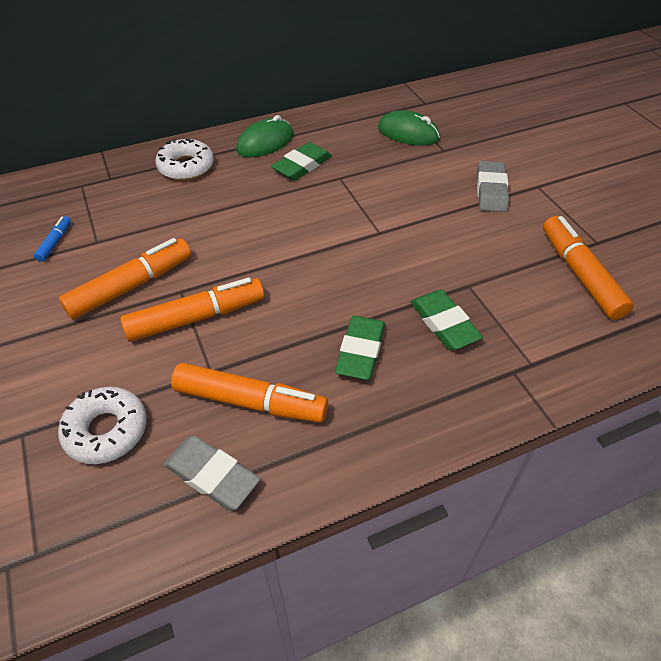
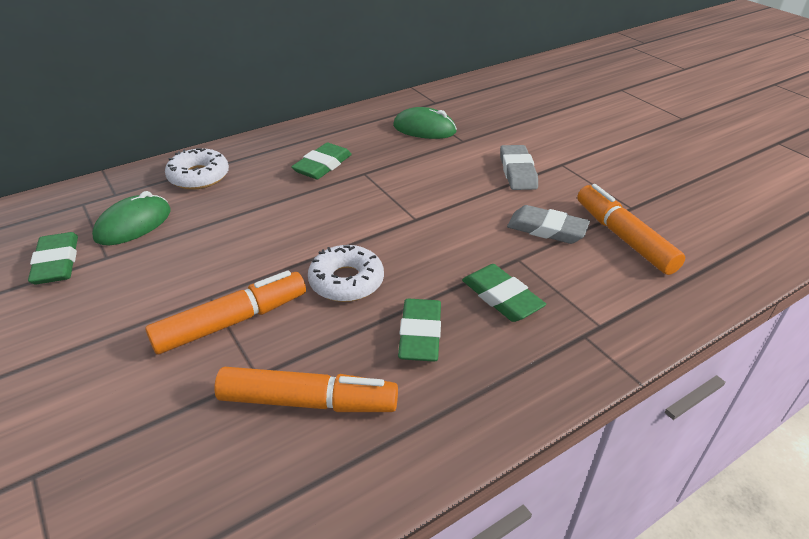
camera: 10 degrees left, 10 degrees down
blue marker [34,216,71,262] -> green eraser [28,232,78,284]
white donut [58,387,147,464] -> white donut moved to [308,245,384,302]
orange marker [59,238,191,319] -> none
grey eraser [163,435,260,510] -> grey eraser moved to [507,205,590,244]
green mouse [236,115,293,157] -> green mouse moved to [92,191,170,245]

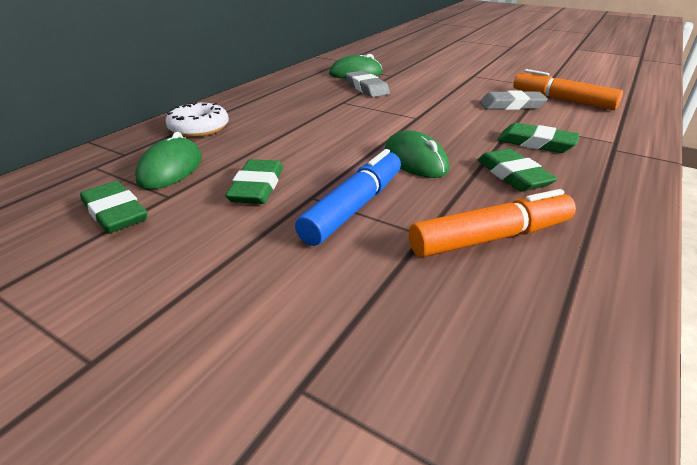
camera: 25 degrees left, 5 degrees down
orange marker [145,270,306,354] -> blue marker [295,149,401,246]
green eraser [291,143,352,179] -> green eraser moved to [225,159,283,204]
white donut [308,245,384,302] -> green mouse [385,130,449,178]
grey eraser [500,145,538,190] -> grey eraser moved to [345,71,390,97]

